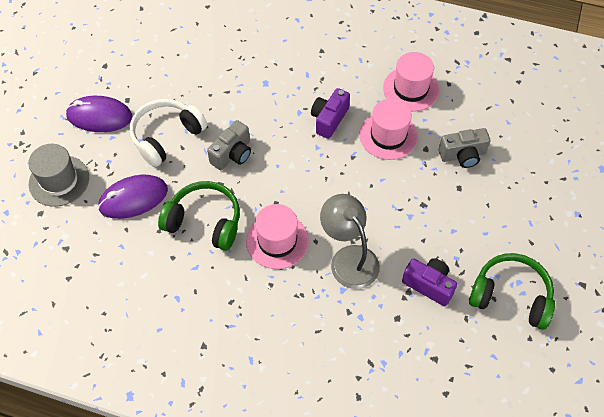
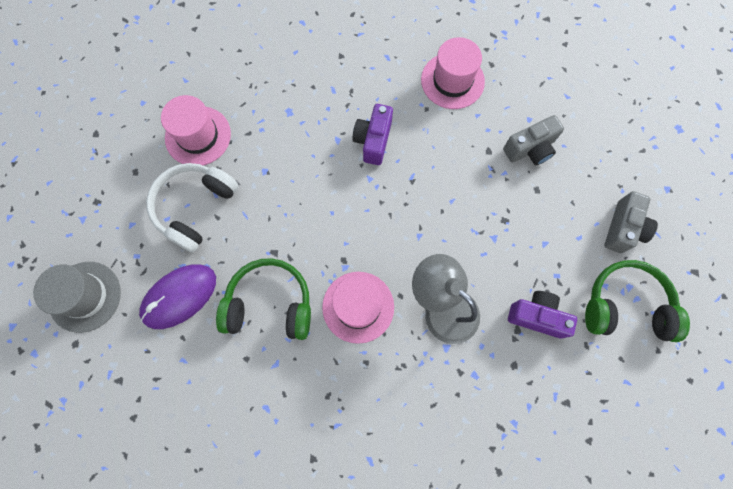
camera: 15 degrees left, 15 degrees up
purple mouse [66,96,132,132] -> none
grey camera [207,120,251,170] -> grey camera moved to [604,191,658,253]
pink hat [360,99,418,160] -> pink hat moved to [161,95,231,165]

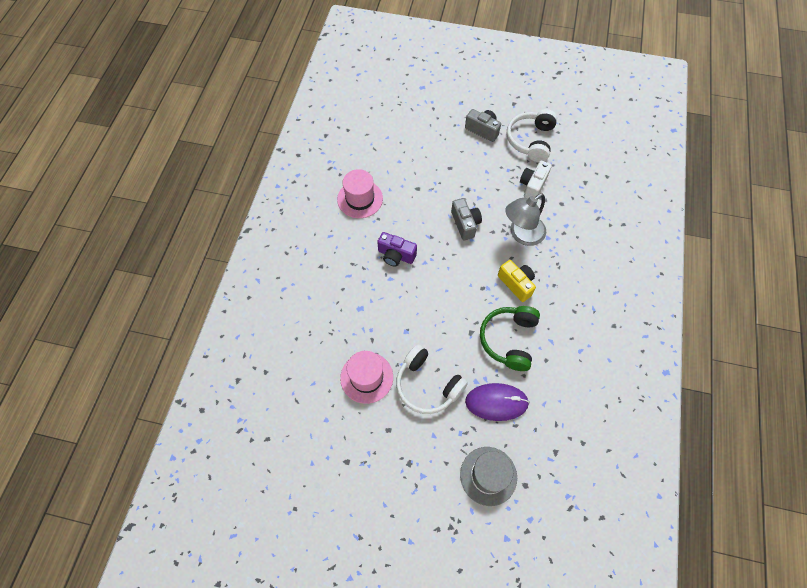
camera: 80 degrees left, 10 degrees down
purple mouse [139,264,216,329] -> purple mouse turned 60 degrees counterclockwise [465,383,529,421]
pink hat [322,272,394,344] -> yellow camera [498,260,536,302]
grey camera [503,115,564,165] -> grey camera moved to [451,198,482,240]
purple camera [508,291,577,339] -> white camera [520,161,552,198]
green headphones [585,260,690,342] -> white headphones [506,109,557,162]

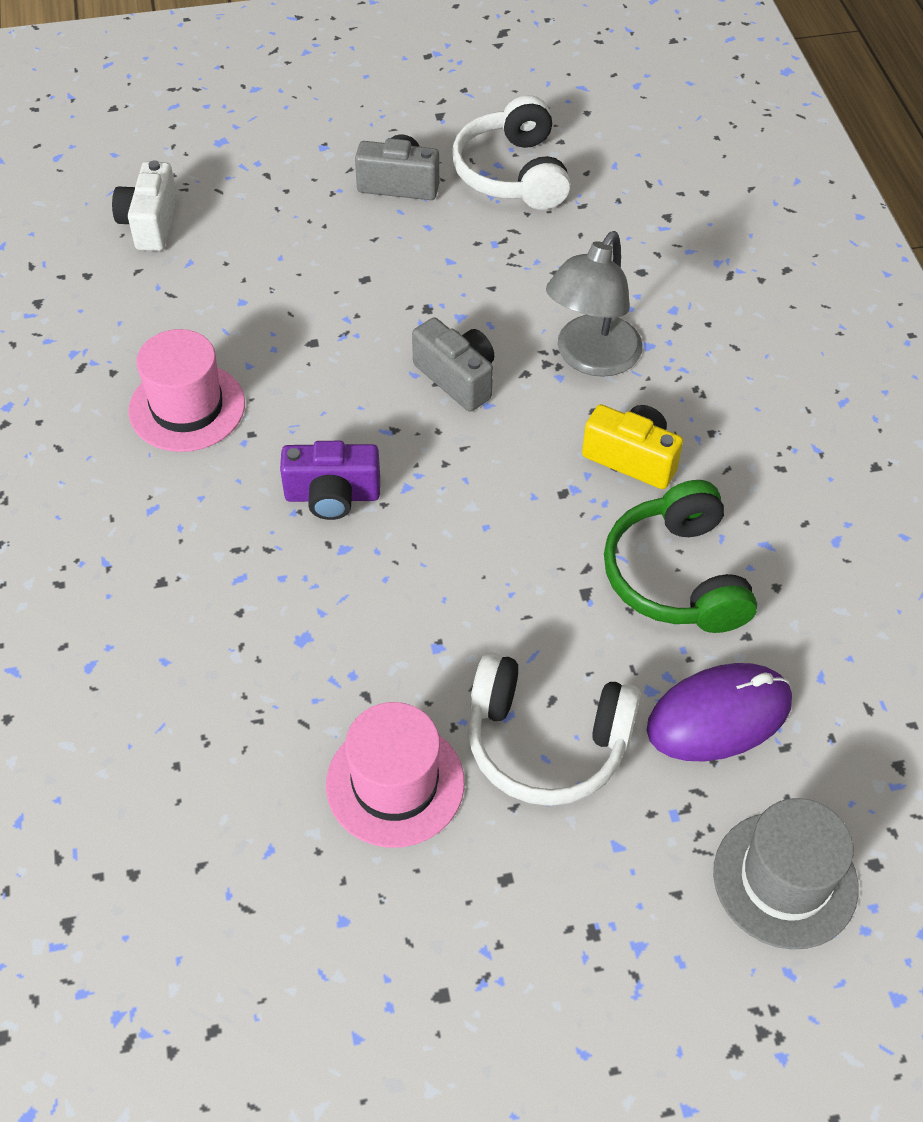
camera: 25 degrees left, 10 degrees down
white camera [520,161,552,198] -> white camera moved to [112,160,177,251]

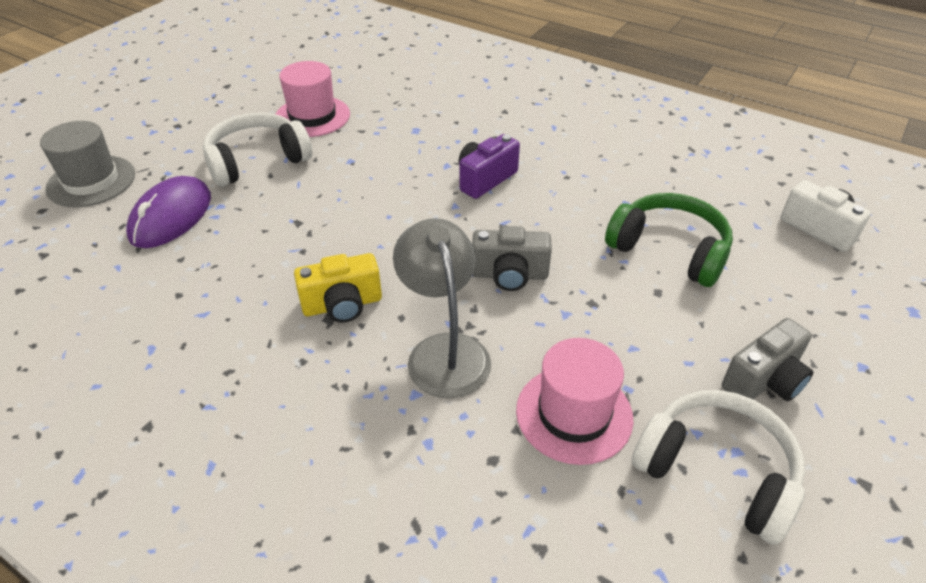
camera: 135 degrees right, 10 degrees down
pink hat [128,329,245,452] -> pink hat moved to [516,338,634,465]
green headphones [604,480,757,633] -> green headphones moved to [605,193,733,287]

